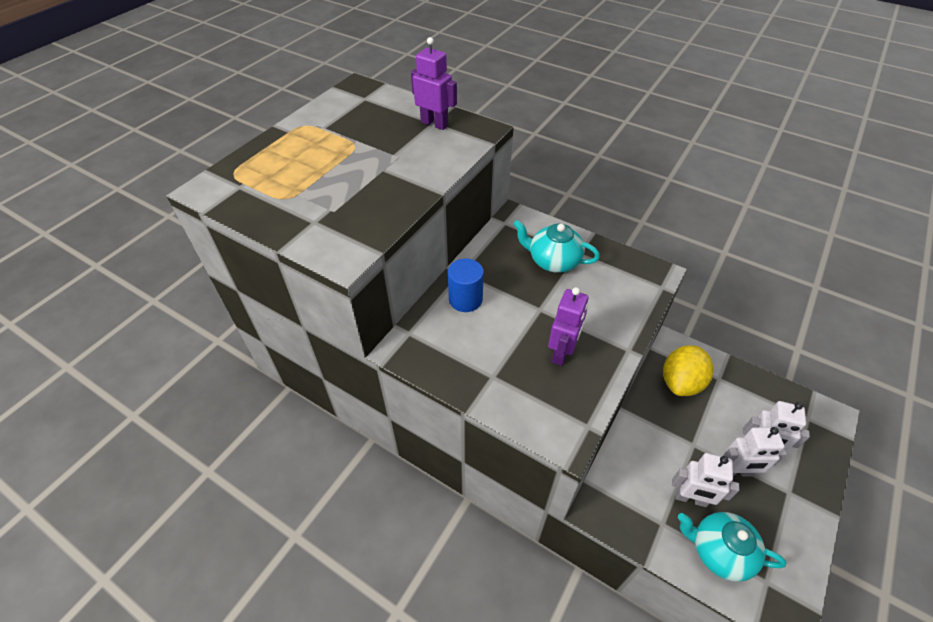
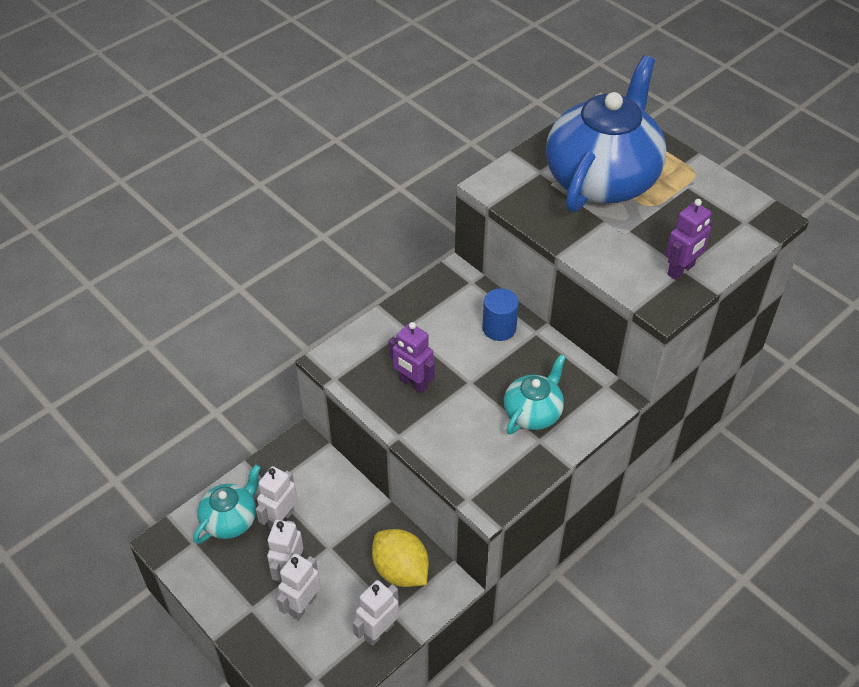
camera: 105 degrees right, 0 degrees up
none -> white robot [353,580,399,646]
none -> blue teapot [546,55,667,212]

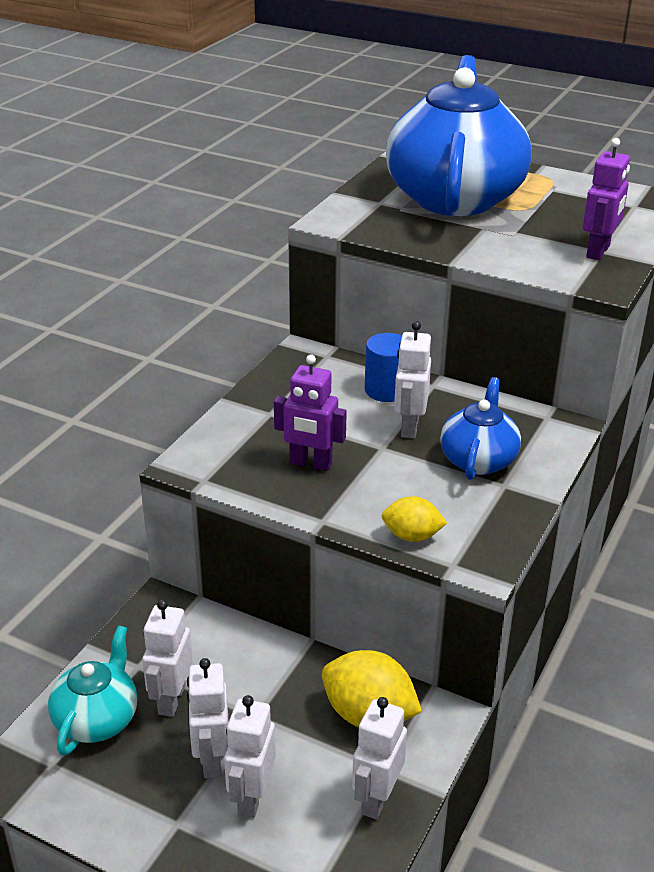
camera: 20 degrees left, 15 degrees down
turquoise teapot [504,355,566,434] -> blue teapot [440,377,521,480]
none -> yellow lemon [382,496,447,542]
none -> white robot [394,321,431,439]

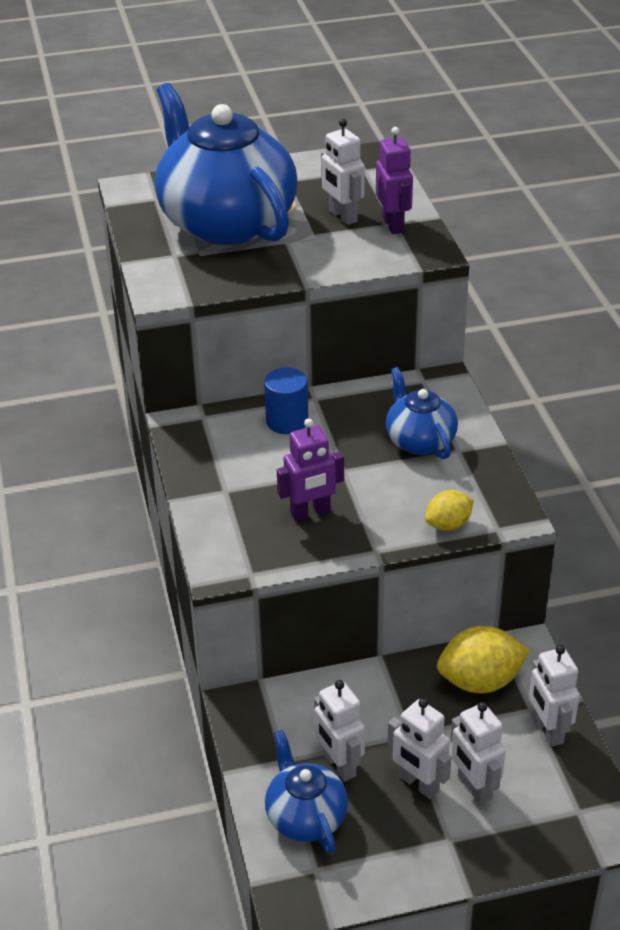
camera: 40 degrees left, 5 degrees up
turquoise teapot [48,625,137,756] -> blue teapot [265,730,348,854]
white robot [394,321,431,439] -> white robot moved to [321,119,365,225]

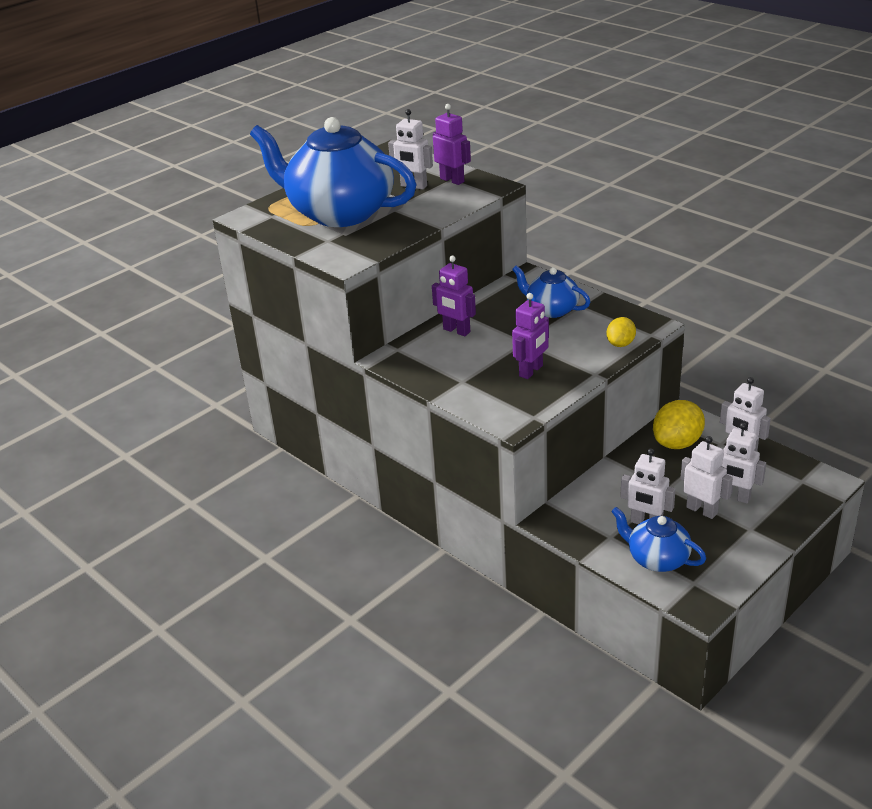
camera: 30 degrees left, 5 degrees down
blue cylinder [264,367,308,434] -> purple robot [432,256,476,336]
white robot [387,698,451,799] -> white robot turned 150 degrees counterclockwise [680,436,733,519]

